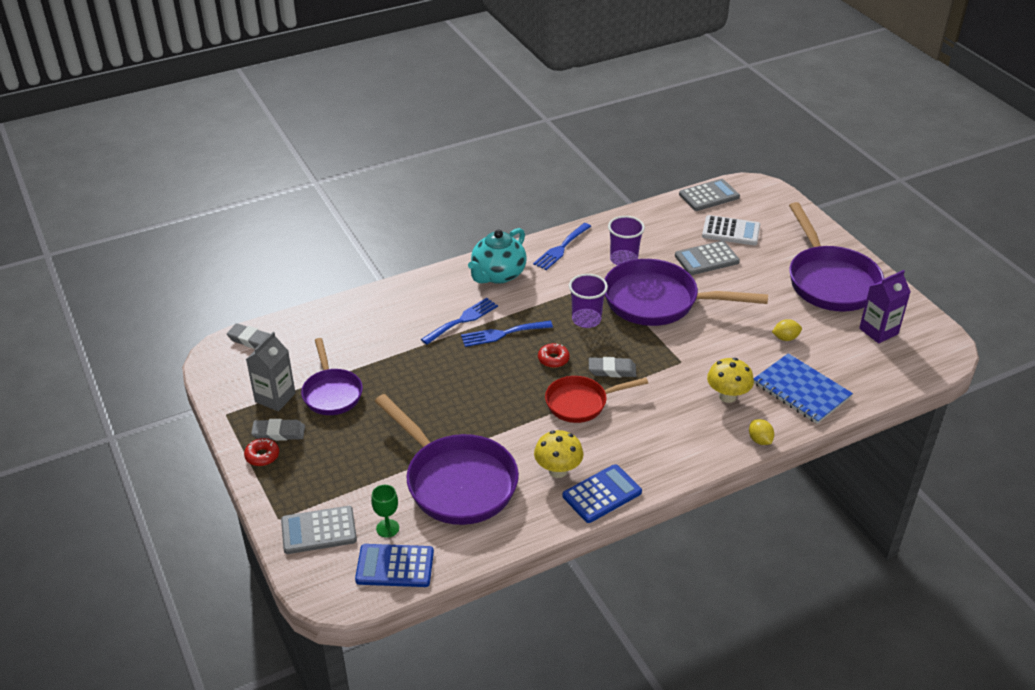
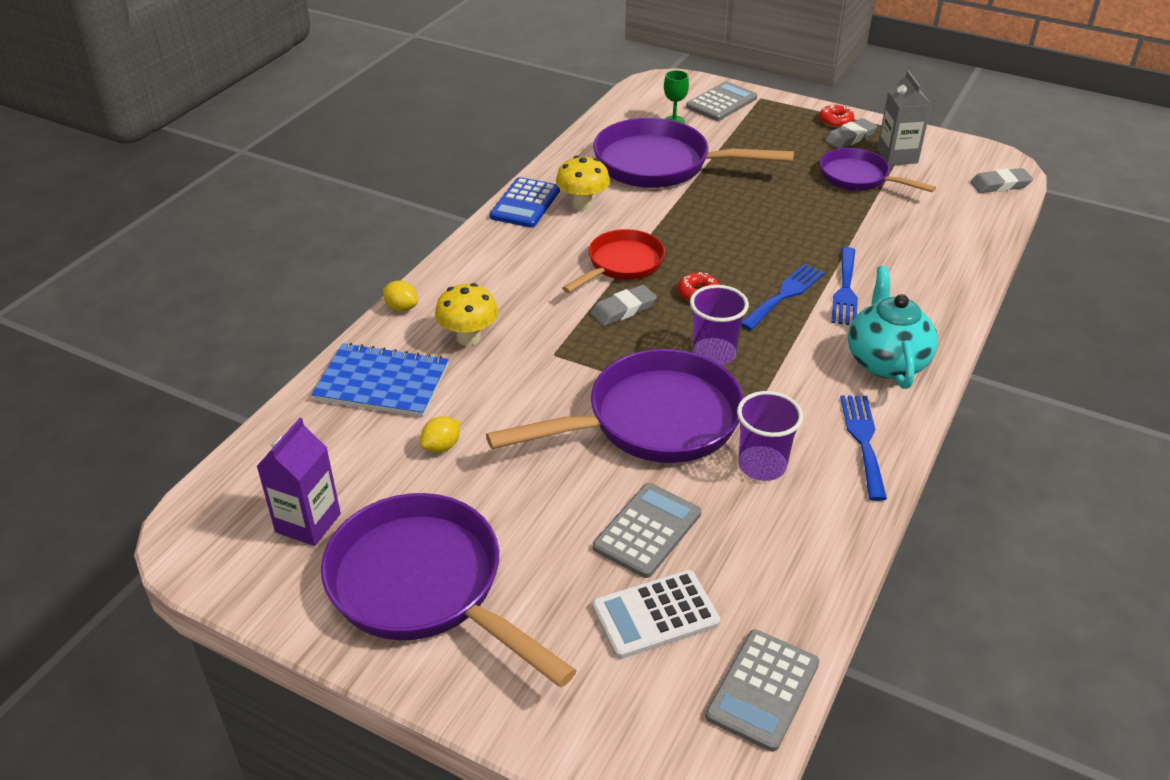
camera: 145 degrees right, 0 degrees up
blue calculator [355,544,434,587] -> none

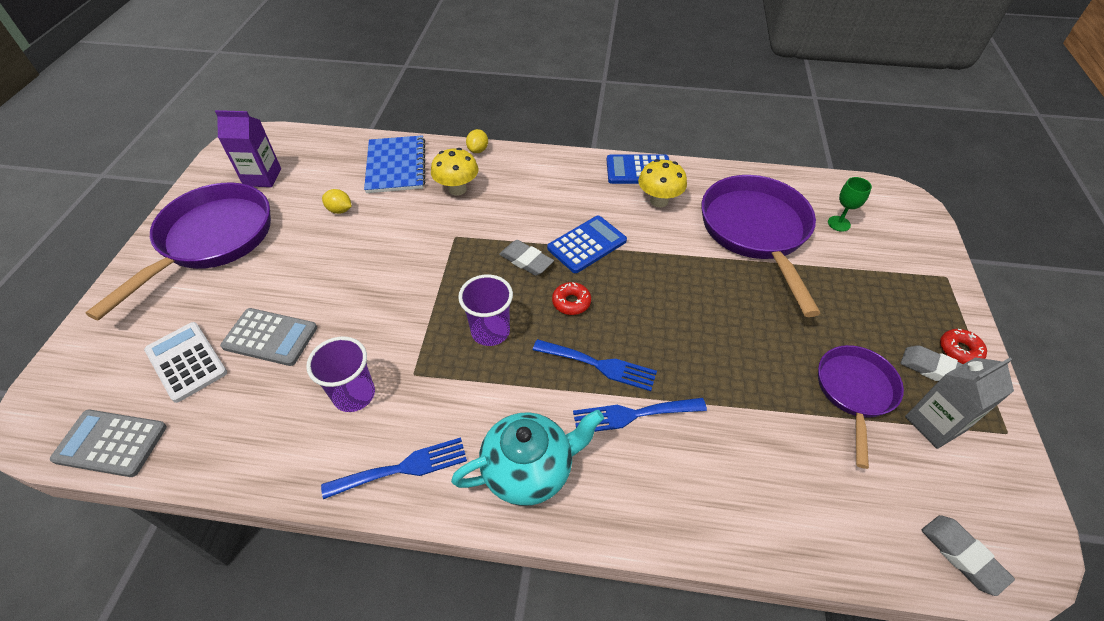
camera: 70 degrees right, 10 degrees up
purple pan [486,349,744,463] -> none
red pan [562,229,665,293] -> blue calculator [547,216,627,273]
grey calculator [686,81,757,121] -> none

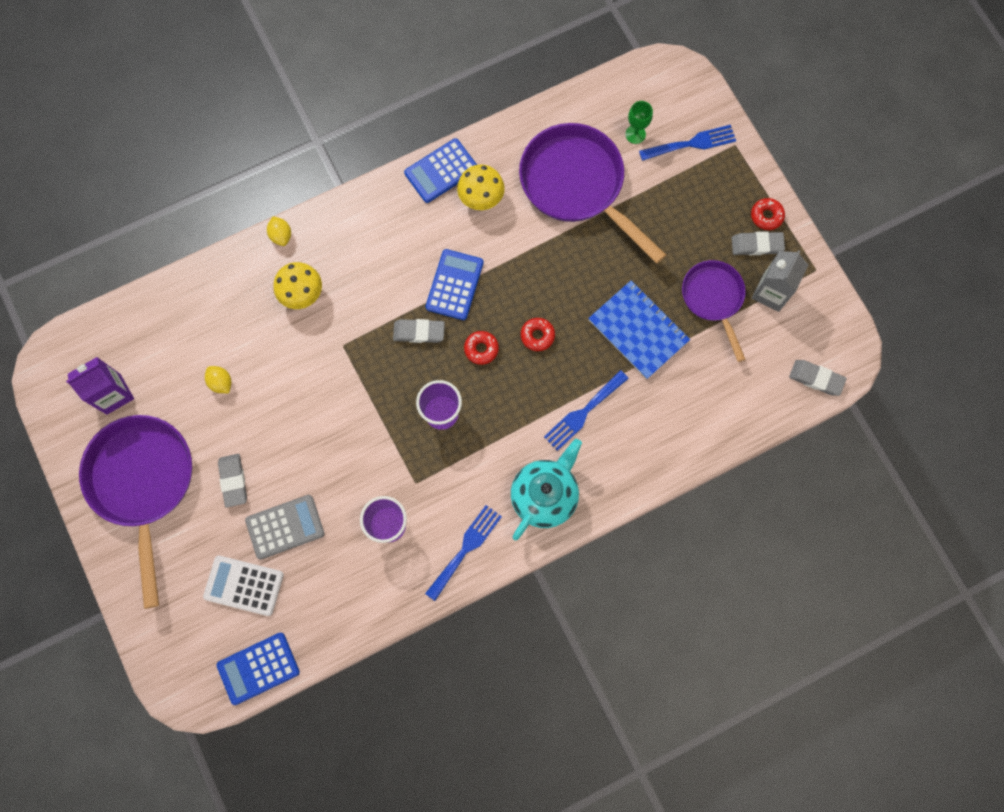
camera: 35 degrees left, 25 degrees up
grey calculator [50,410,167,477] -> blue calculator [216,633,300,705]
yellow lemon [322,189,352,214] -> yellow lemon turned 60 degrees clockwise [205,366,231,393]
blue notebook [364,135,425,193] -> blue notebook moved to [588,281,690,379]
blue fork [533,339,657,391] -> blue fork moved to [639,125,736,161]
none -> grey eraser [218,454,247,508]
none -> red donut [521,318,555,351]

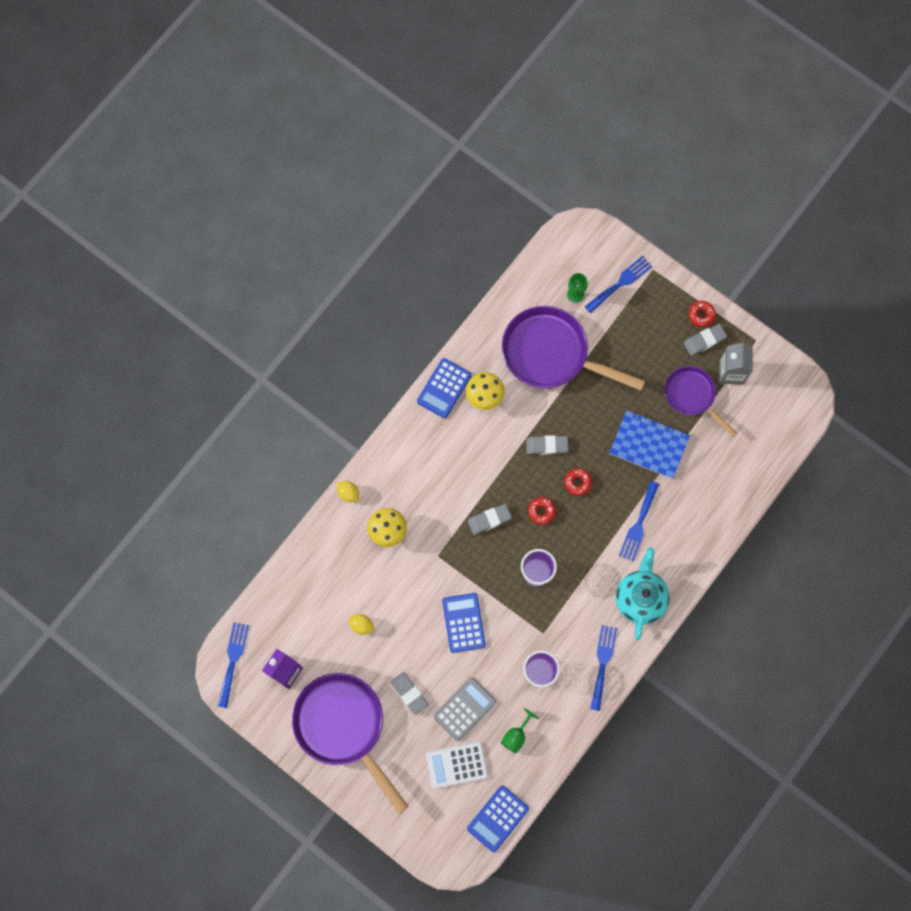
camera: 25 degrees left, 0 degrees up
blue calculator [426,249,484,320] -> blue calculator moved to [442,593,486,653]
grey eraser [789,360,847,396] -> grey eraser moved to [526,435,568,455]
none -> blue fork [218,622,249,708]
none -> green goblet [501,708,539,753]

